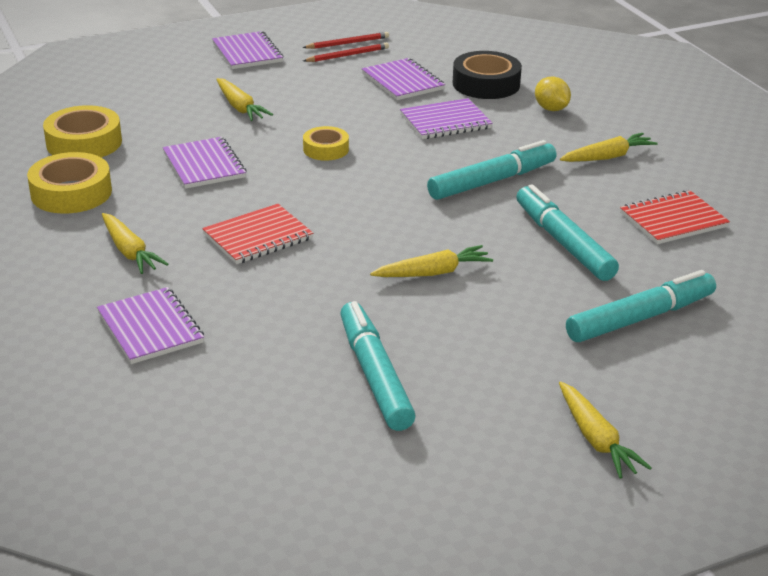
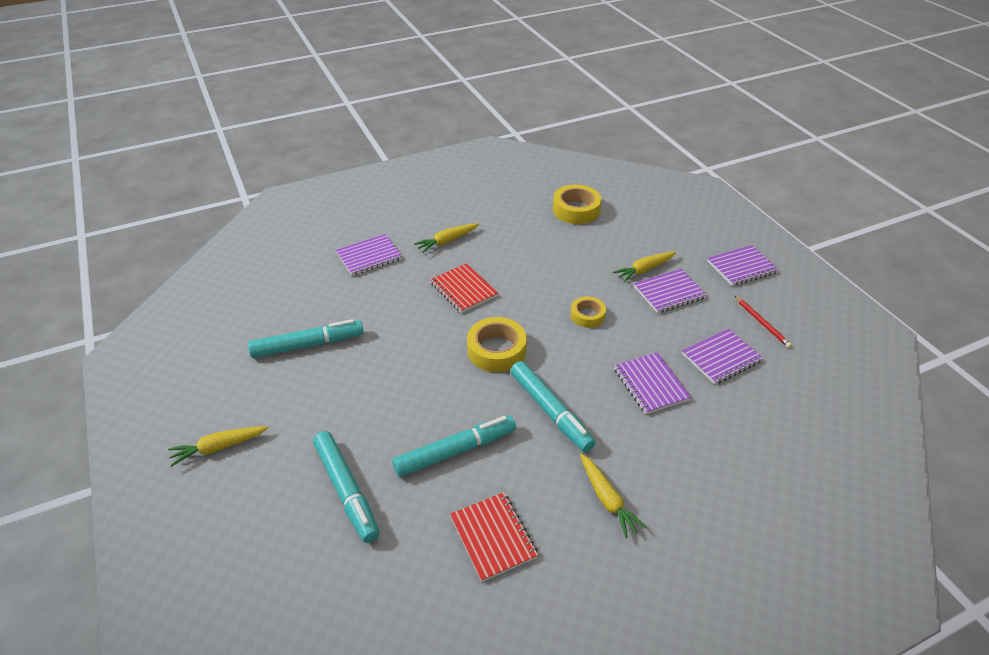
camera: 90 degrees right, 10 degrees up
yellow tape [27,152,112,214] -> yellow tape moved to [467,317,527,372]
purple notebook [163,137,247,189] -> purple notebook moved to [634,269,707,313]
red pencil [302,32,389,49] -> none
yellow carrot [370,245,493,277] -> none
black tape [453,51,522,99] -> none
yellow lemon [535,76,571,111] -> none

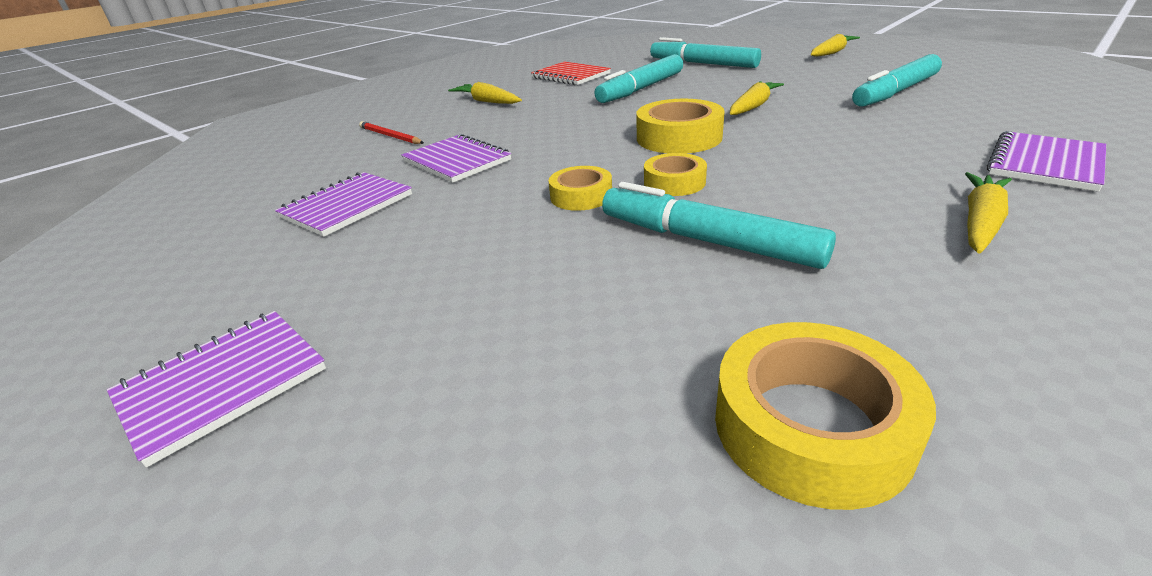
camera: 160 degrees right, 10 degrees down
red notebook [430,263,498,313] -> none
turquoise marker [510,361,595,452] -> turquoise marker moved to [602,182,836,269]
yellow carrot [613,251,676,283] -> yellow carrot moved to [730,81,784,115]
purple notebook [634,269,707,313] -> none
red pencil [735,296,792,348] -> red pencil moved to [359,121,424,144]
none -> yellow tape [644,153,707,196]

